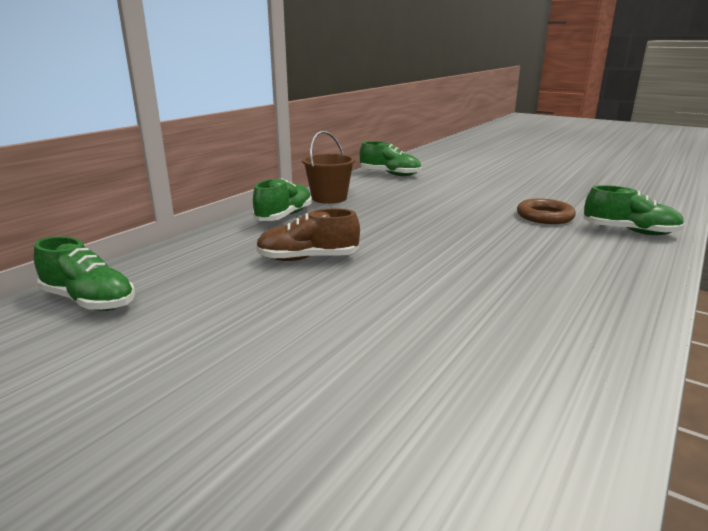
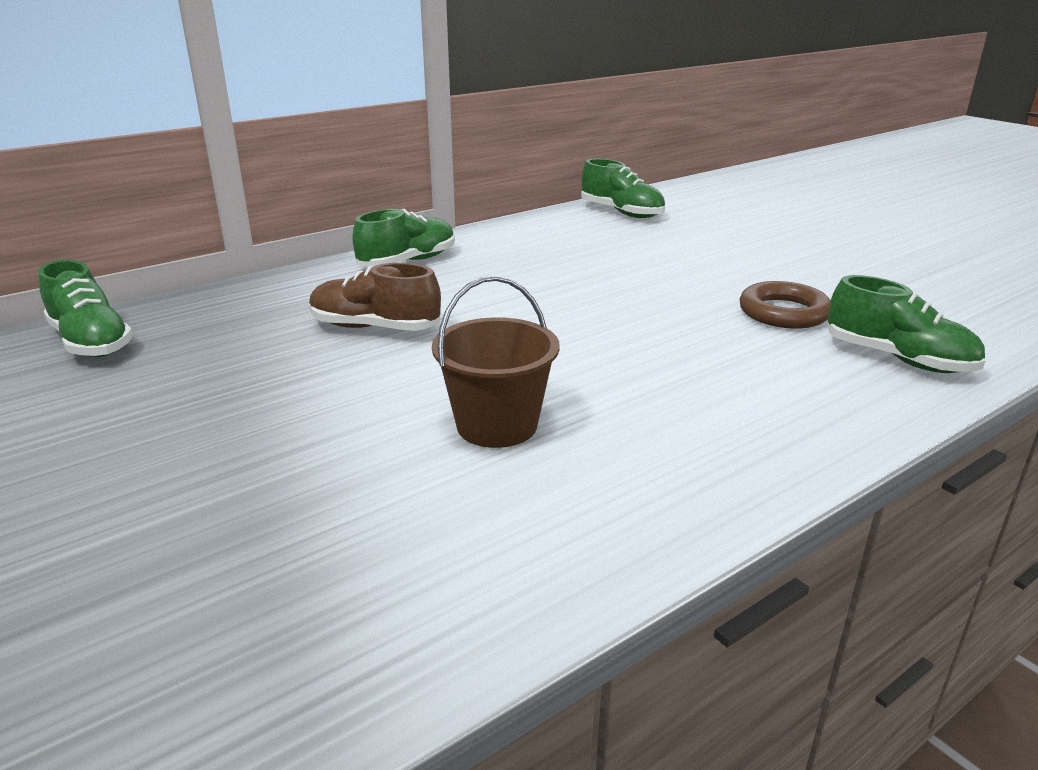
camera: 20 degrees right, 5 degrees up
brown bucket [302,131,356,204] -> brown bucket moved to [432,276,560,448]

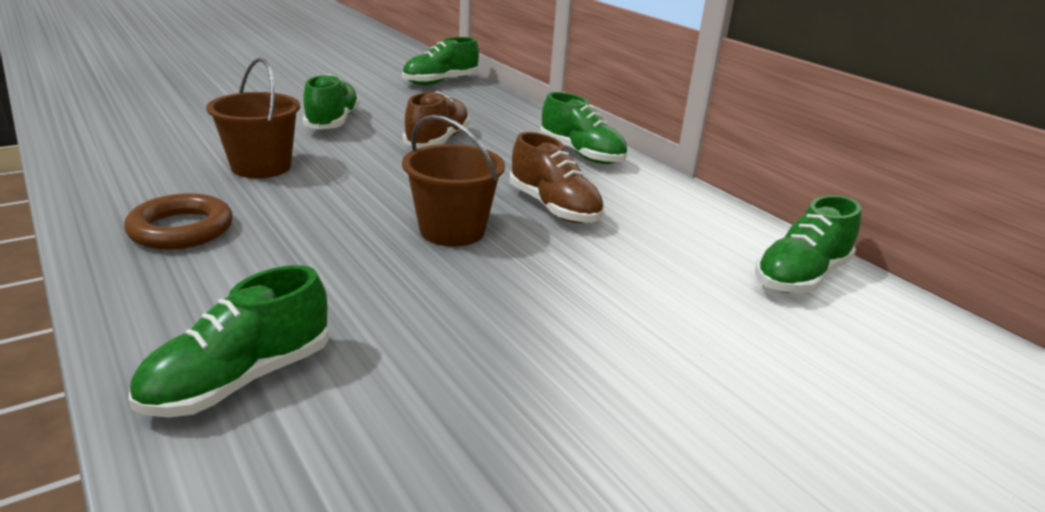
camera: 90 degrees right, 0 degrees up
brown ring [739,281,831,329] -> brown ring moved to [124,193,233,250]
none -> green shoe [303,74,360,129]
none -> brown bucket [402,115,505,246]
none -> brown shoe [509,132,604,223]

